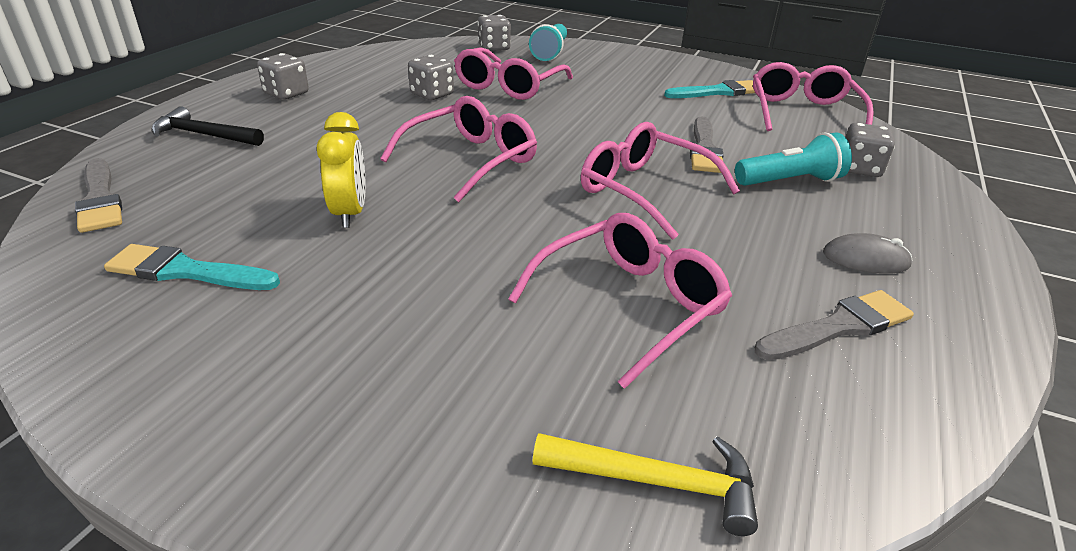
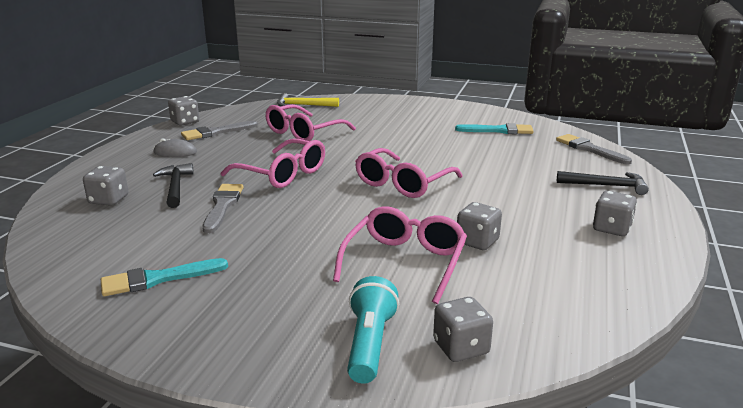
camera: 175 degrees right, 10 degrees down
yellow clock [317,112,366,228] -> none
turquoise flashlight [735,132,852,186] -> black hammer [153,163,194,208]
pink glasses [753,62,874,131] -> none
none -> grey dice [168,96,199,126]

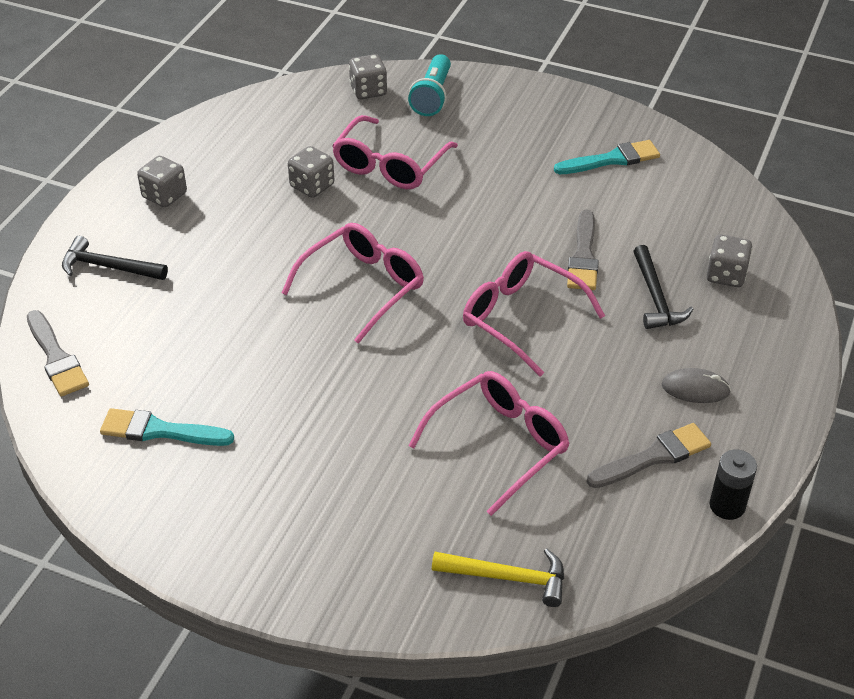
camera: 175 degrees left, 20 degrees up
grey dice [168,96,199,126] -> black battery [710,450,757,520]

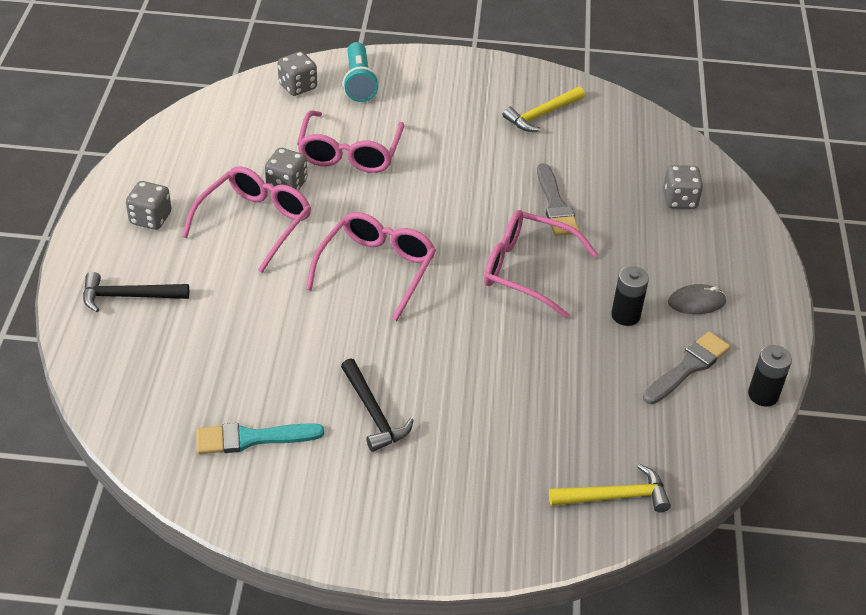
camera: 20 degrees left, 0 degrees up
grey brush [27,310,89,397] -> none
pink glasses [409,371,570,516] -> pink glasses moved to [182,166,311,273]
turquoise brush [554,140,660,174] -> yellow hammer [503,86,585,132]
black hammer [633,245,693,329] -> black hammer moved to [341,358,414,452]
none -> black battery [611,266,649,326]

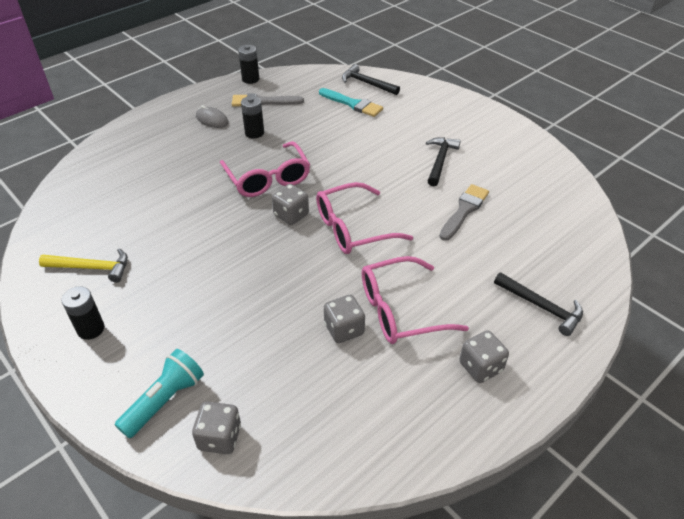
camera: 135 degrees left, 0 degrees up
turquoise brush [196,423,324,454] -> turquoise brush moved to [319,88,383,117]
pink glasses [297,111,404,173] -> none
grey brush [537,163,579,236] -> grey brush moved to [439,184,489,241]
yellow hammer [549,464,671,512] -> black hammer [342,64,400,95]
grey dice [663,165,703,209] -> grey dice moved to [272,184,309,225]
none -> black battery [61,286,105,340]

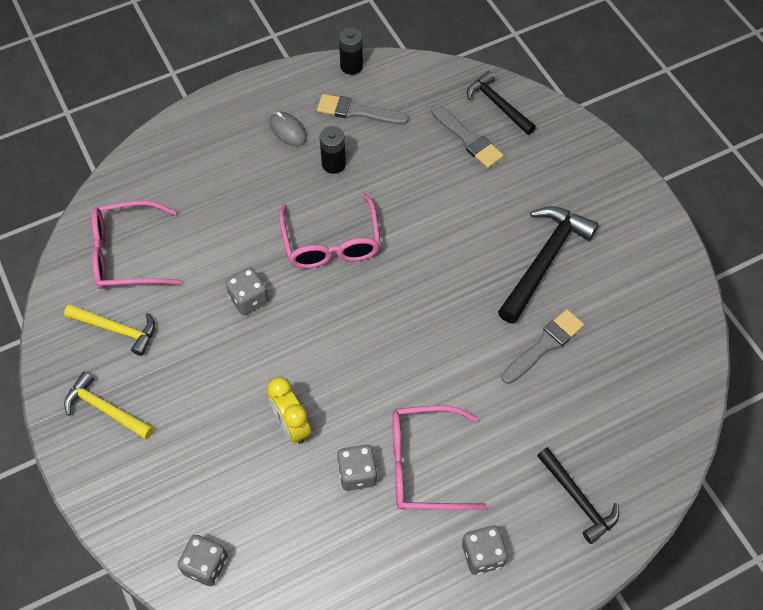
camera: 15 degrees right, 15 degrees up
black battery [61,286,105,340] -> yellow hammer [64,371,154,439]
turquoise flashlight [115,349,204,438] -> none
grey dice [272,184,309,225] -> grey dice moved to [225,267,269,315]
pink glasses [316,182,413,254] -> pink glasses moved to [92,200,181,289]
turquoise brush [319,88,383,117] -> grey brush [431,105,504,168]
black hammer [426,137,461,186] -> black hammer [498,206,599,324], size x1.57
none -> yellow clock [267,377,311,444]

